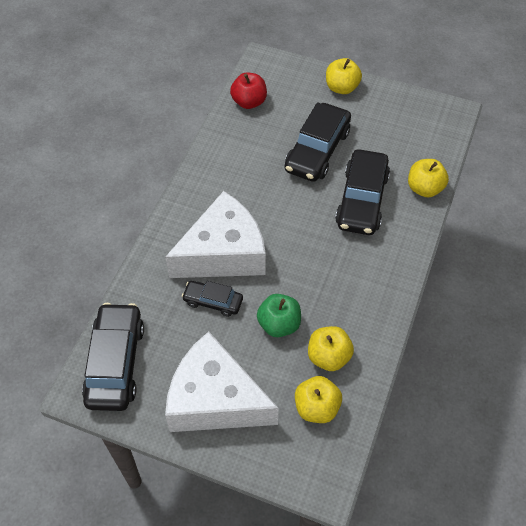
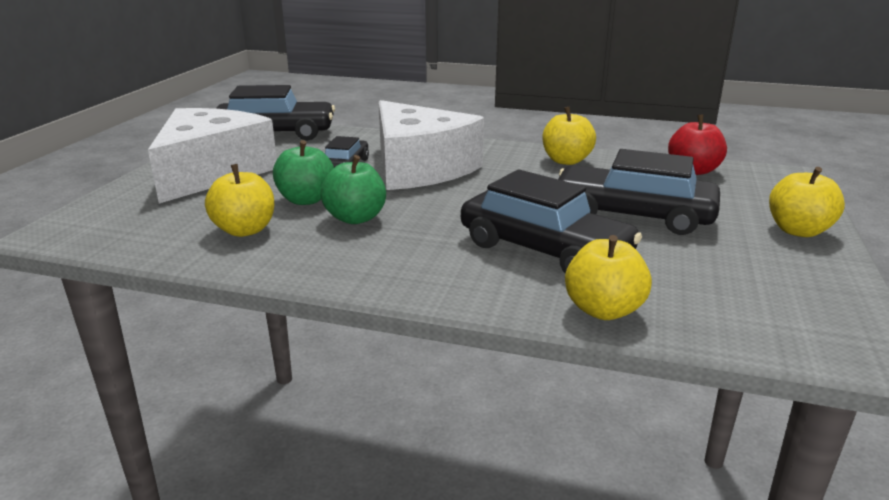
camera: 85 degrees right, 30 degrees down
yellow apple [295,376,342,423] -> yellow apple moved to [542,106,596,165]
black car [335,149,390,235] -> black car turned 150 degrees counterclockwise [461,170,642,274]
none -> green apple [320,155,386,224]

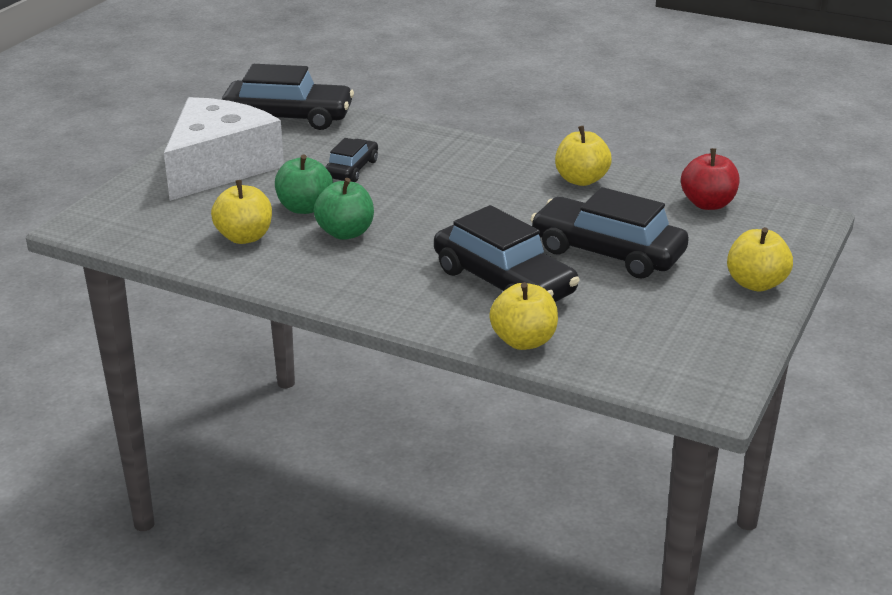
camera: 10 degrees right, 5 degrees up
white cheese [379,100,484,190] -> none

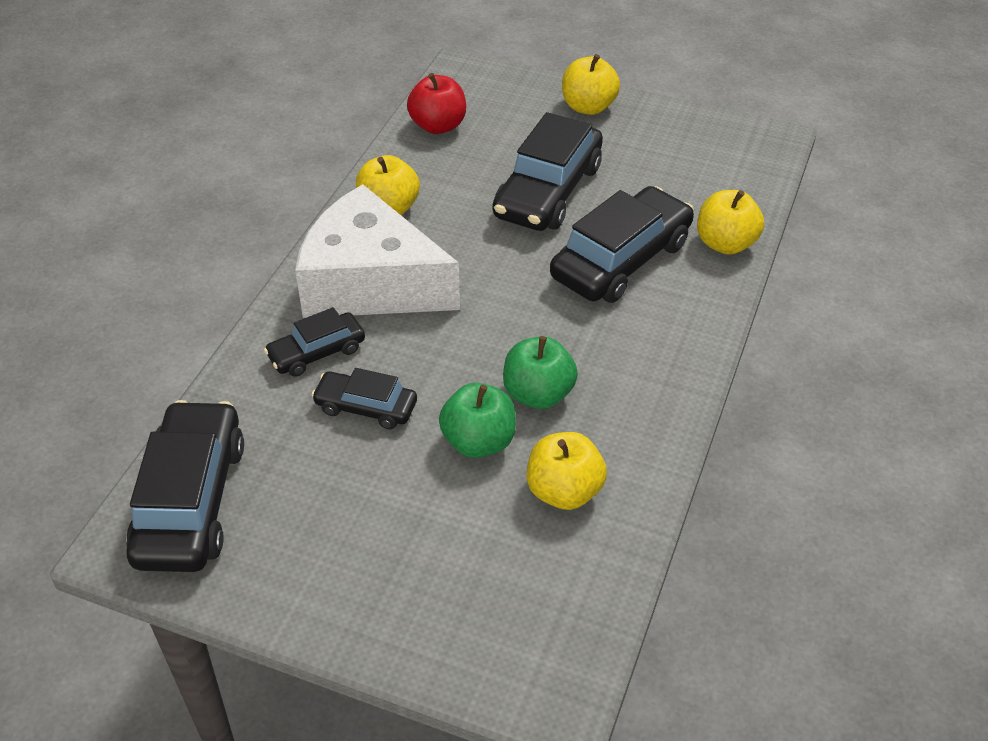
camera: 95 degrees left, 15 degrees up
white cheese [164,97,284,201] -> white cheese moved to [295,184,460,318]
none -> black car [264,307,365,377]

